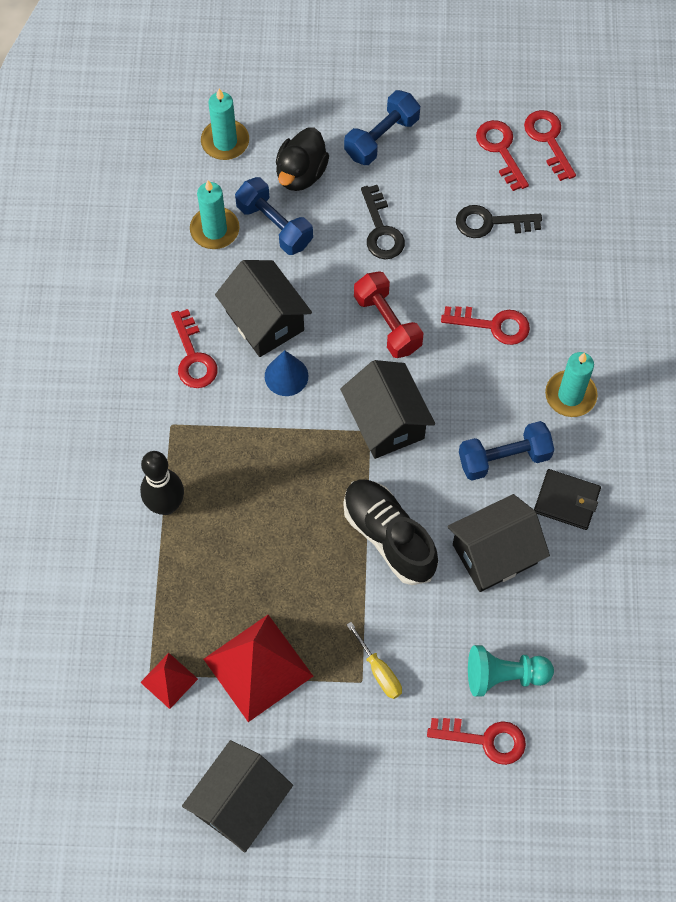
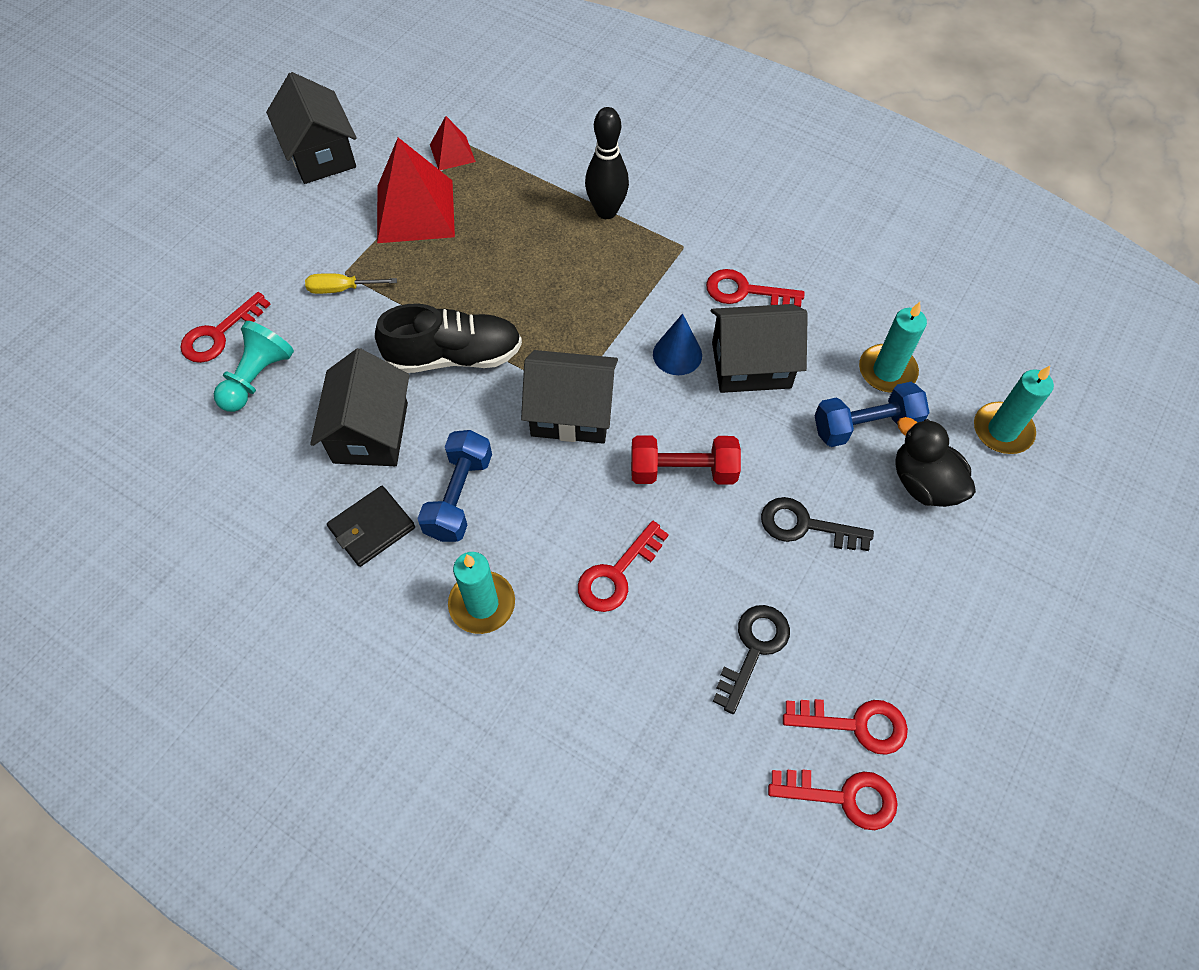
camera: 120 degrees right, 5 degrees down
blue dumbbell [344,90,420,165] -> none

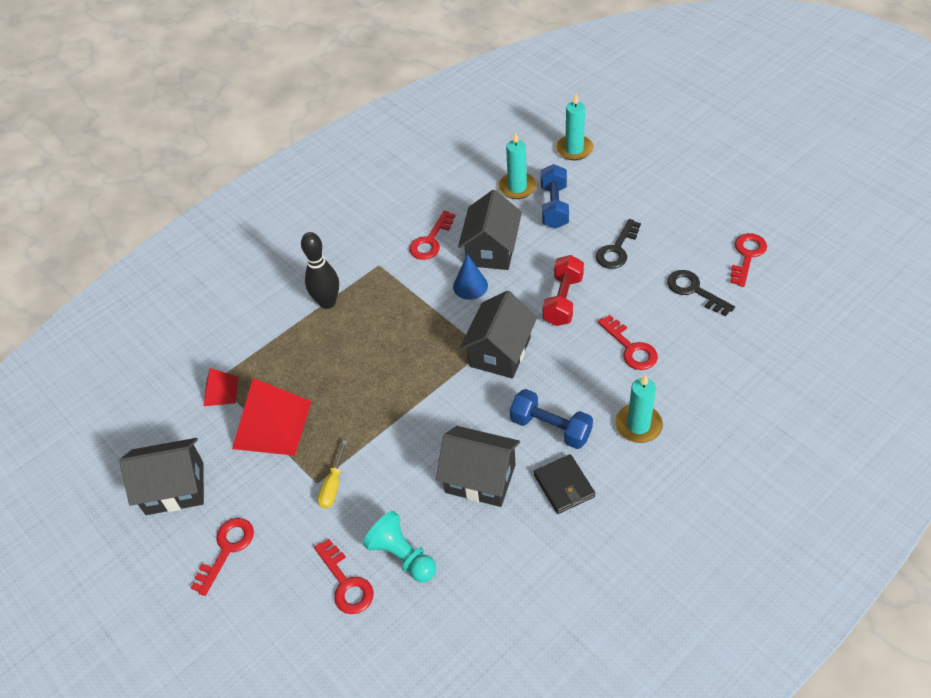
camera: 70 degrees left, 10 degrees down
black shoe [375,304,522,373] -> none
red key [768,769,898,830] -> red key moved to [191,518,254,596]
black duck [895,417,976,507] -> none

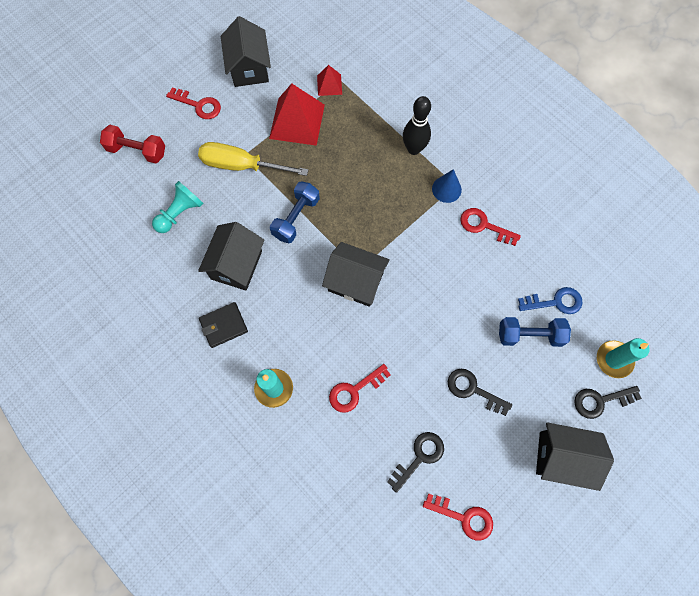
camera: 85 degrees right, 20 degrees up
red key [314,539,374,614] -> none
yellow screwdriver [318,440,348,509] -> yellow screwdriver [198,142,309,176], size x1.98
blue cone [453,254,488,300] -> blue cone moved to [432,169,462,203]
black house [458,190,522,270] -> black house moved to [536,422,614,491]
turquoise candle [498,132,537,199] -> blue key [518,287,583,314]
blue dumbbell [510,389,593,449] -> blue dumbbell moved to [270,181,320,243]
red dumbbell [543,255,584,326] -> red dumbbell moved to [100,125,165,163]
none -> black key [574,386,642,419]

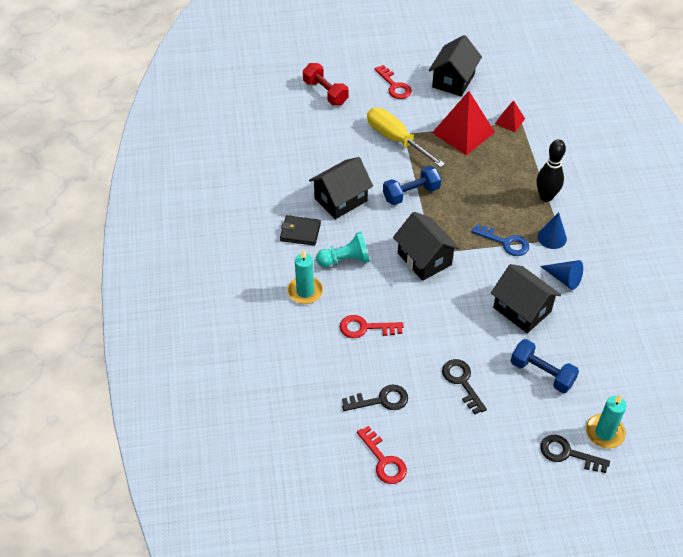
camera: 35 degrees right, 20 degrees down
turquoise pawn [152,181,204,233] -> turquoise pawn moved to [316,232,370,267]
red key [460,208,521,246] -> blue cone [540,260,583,290]
blue key [518,287,583,314] -> blue key moved to [472,224,529,256]
black house [536,422,614,491] -> black house moved to [491,264,561,333]

